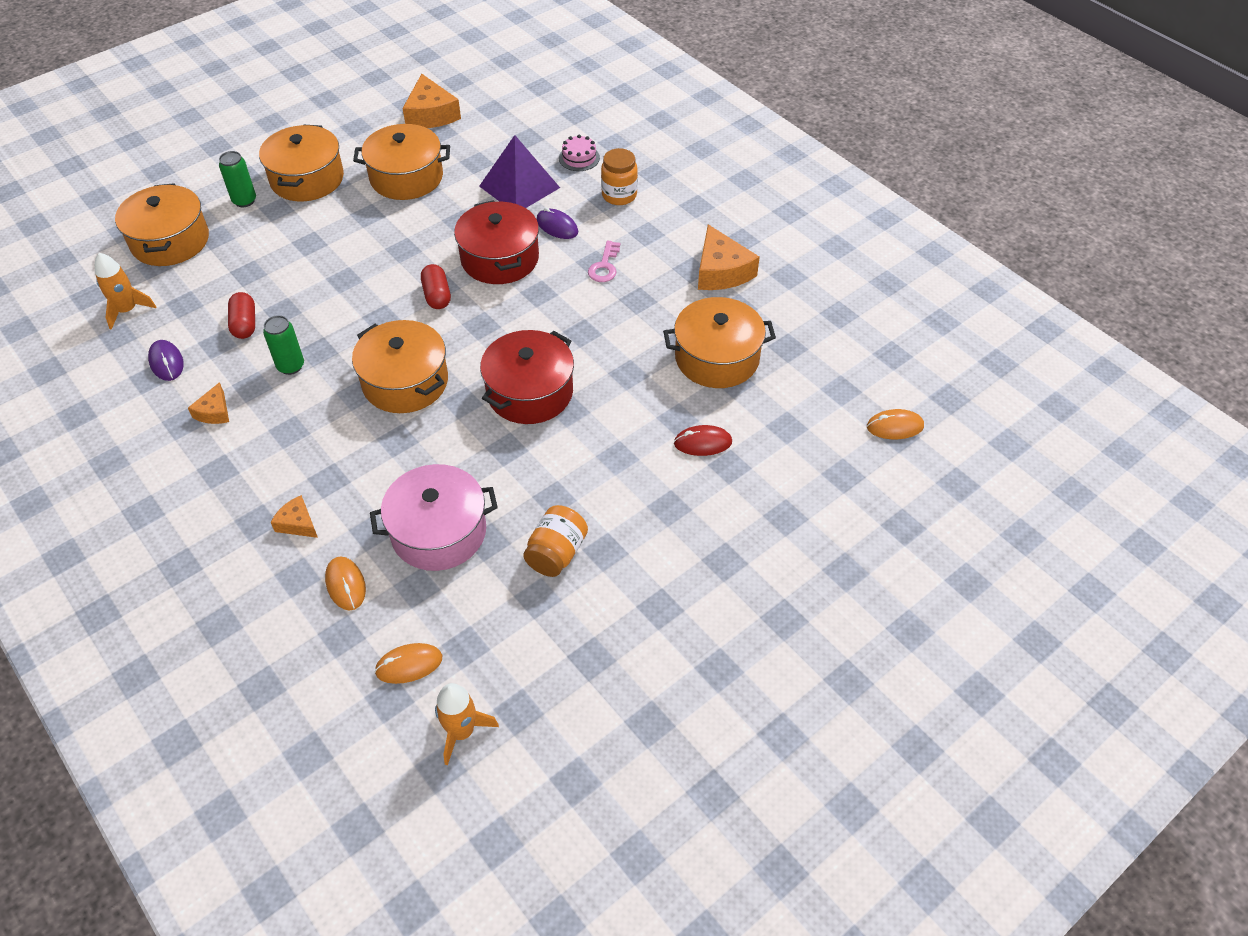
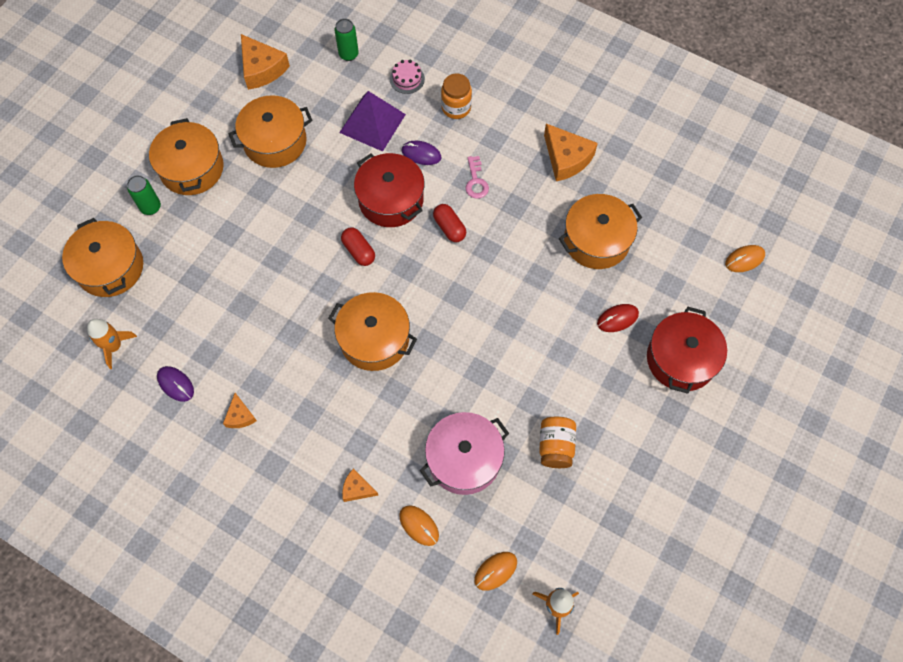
camera: 20 degrees left, 15 degrees up
red capsule [228,292,255,339] -> red capsule moved to [433,204,466,242]
green can [263,315,304,375] -> green can moved to [335,18,359,61]
red pot [480,330,574,424] -> red pot moved to [647,306,727,394]

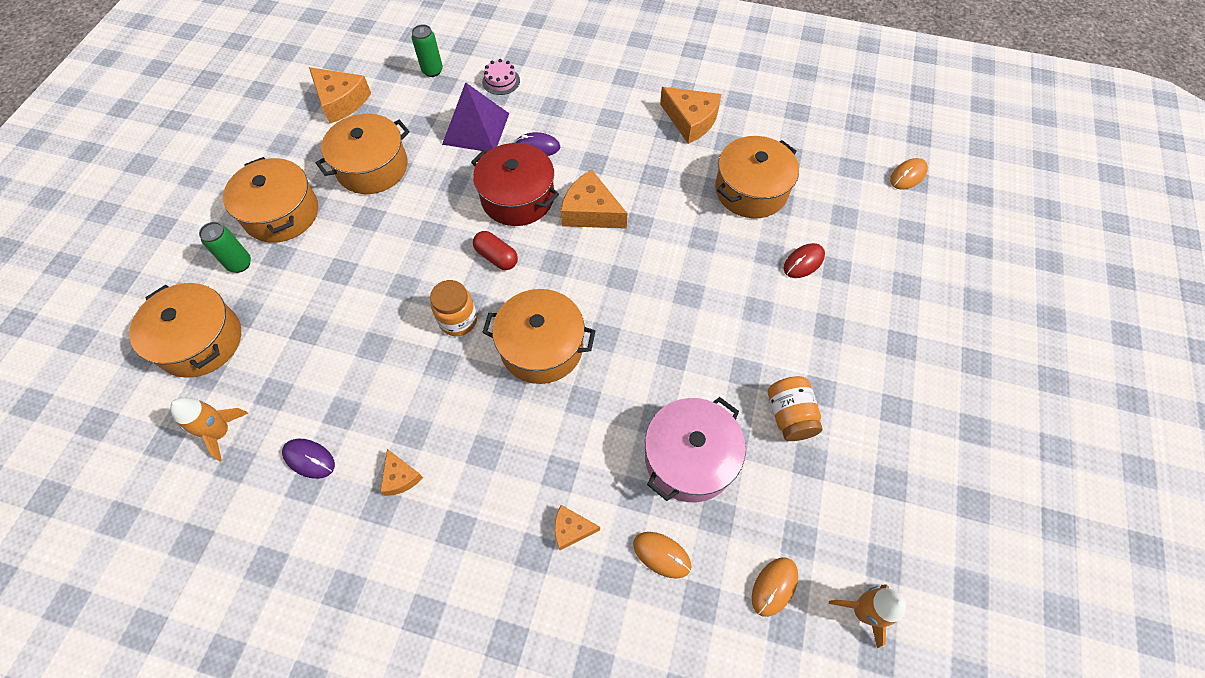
camera: 15 degrees left, 5 degrees down
red capsule [433,204,466,242] -> orange cheese [560,170,627,229]
orange jar [441,74,472,119] -> orange jar moved to [430,280,477,336]
pink key [465,156,489,199] -> none
red pot [647,306,727,394] -> none

